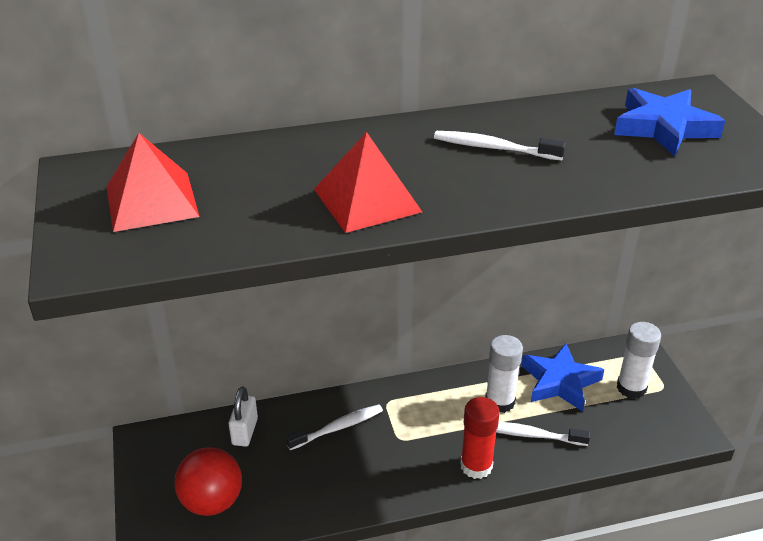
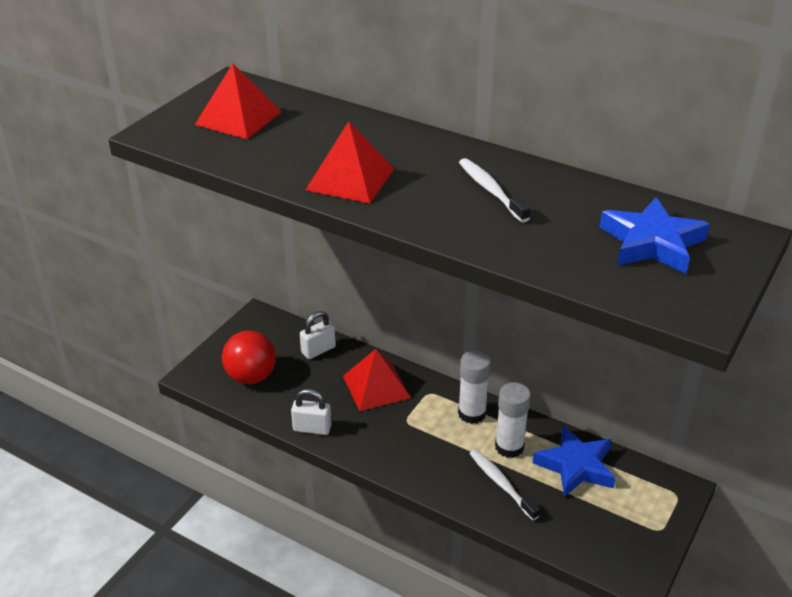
camera: 45 degrees right, 0 degrees up
white toothbrush [286,404,383,450] -> red pyramid [343,349,411,411]
red glue stick [460,397,500,479] -> none
white glue stick [617,322,661,399] -> white glue stick moved to [458,350,491,424]
none -> white padlock [291,389,332,435]

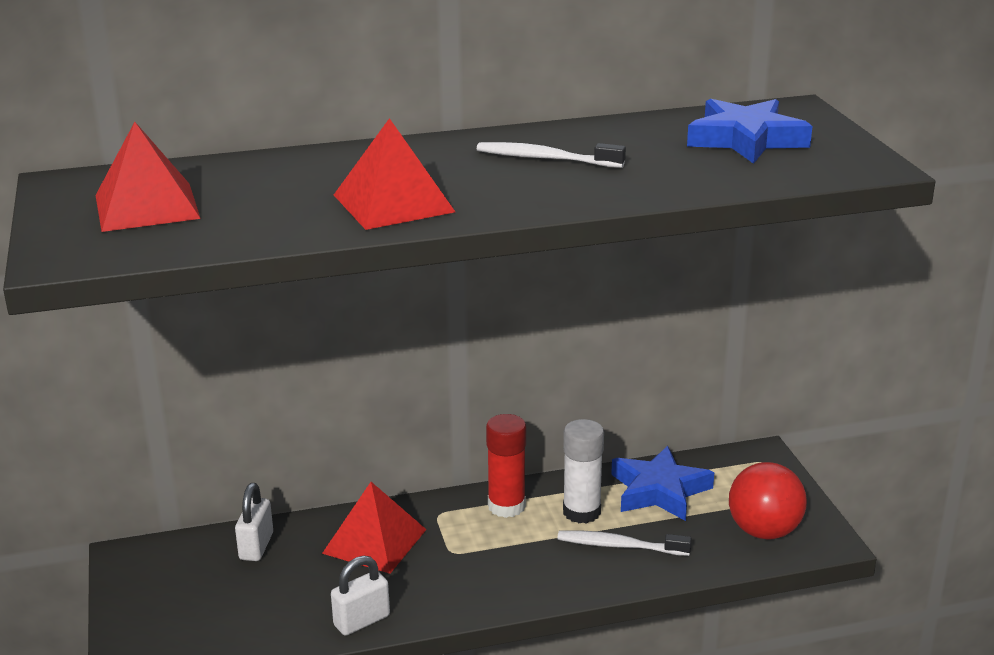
camera: 45 degrees left, 10 degrees down
red ball [222,331,276,384] -> red ball moved to [729,462,807,539]
white glue stick [458,350,491,424] -> red glue stick [486,414,526,518]

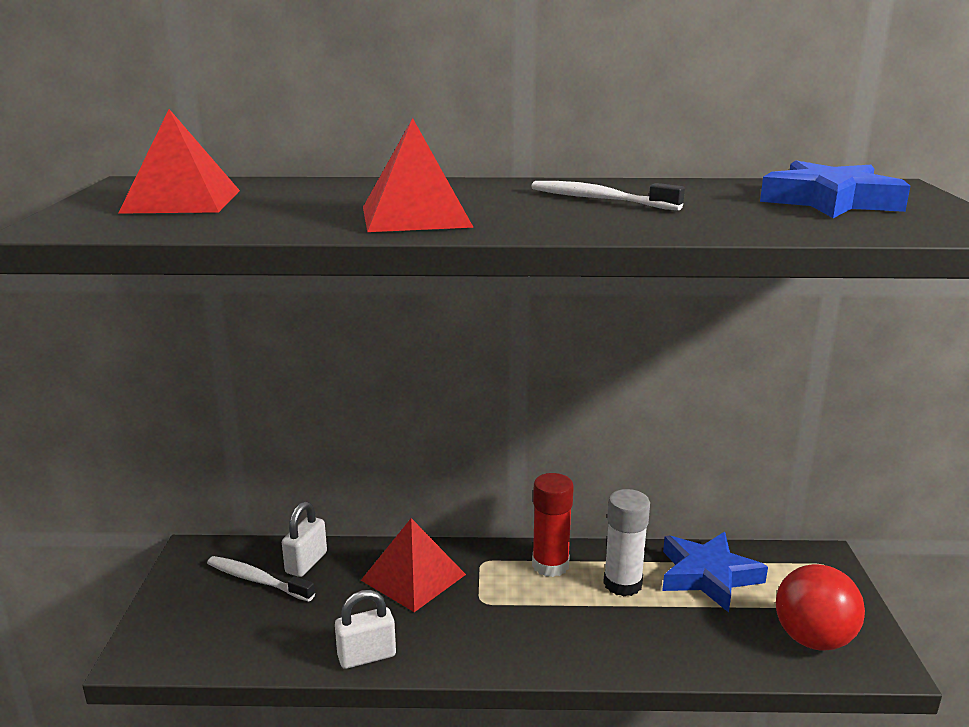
camera: 15 degrees right, 5 degrees down
white toothbrush [557,530,692,556] -> white toothbrush moved to [207,556,315,602]

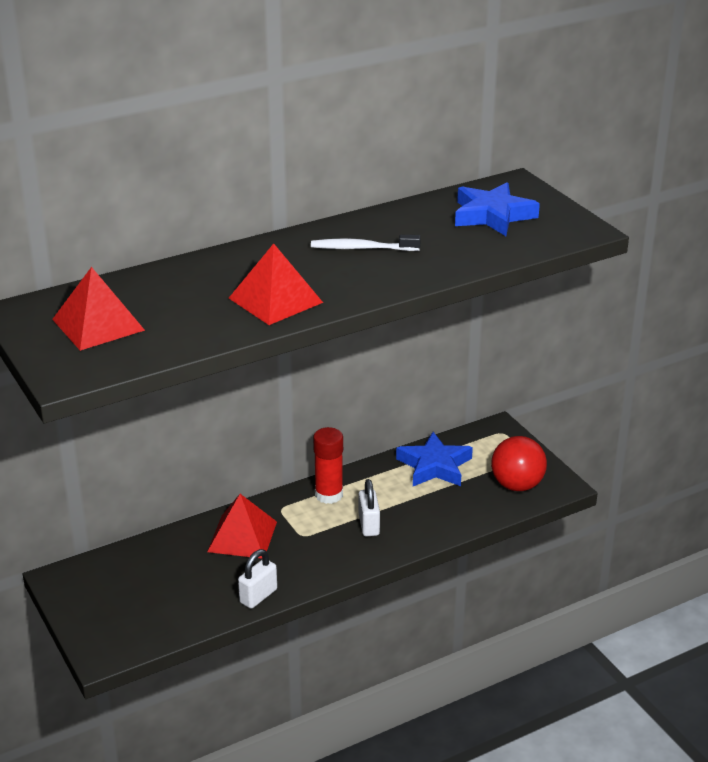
camera: 30 degrees left, 10 degrees up
white toothbrush [207,556,315,602] -> none
white padlock [282,501,327,577] -> white padlock moved to [359,479,380,536]
white glue stick [603,489,650,596] -> none

